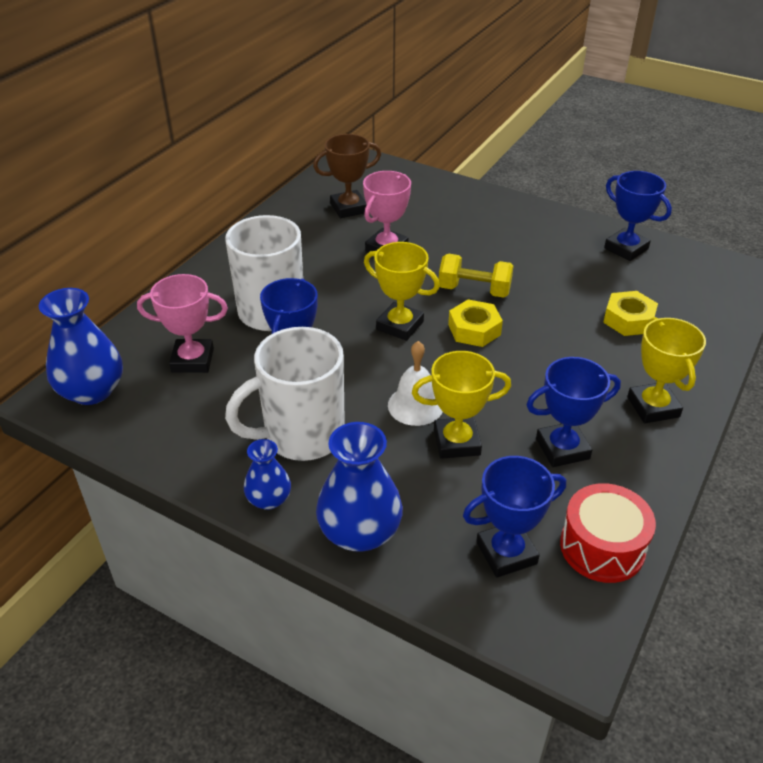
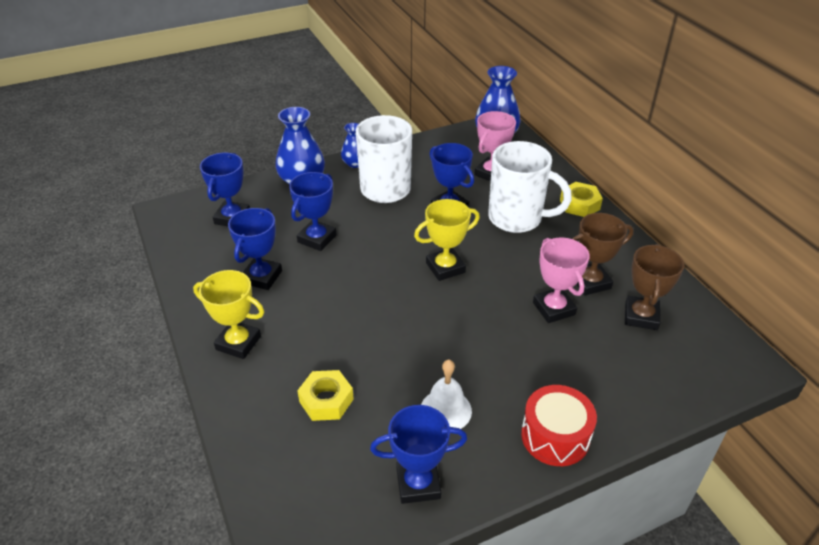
camera: 125 degrees right, 0 degrees up
white bell [388,341,443,426] -> white bell moved to [421,360,472,429]
yellow trophy [412,351,511,459] -> blue trophy [289,172,337,251]
yellow dumbbell [439,254,513,298] -> none
yellow nut [448,300,503,347] -> yellow nut moved to [560,182,603,217]
red drum [560,483,656,583] -> red drum moved to [521,385,597,466]
none -> brown trophy [572,213,634,295]

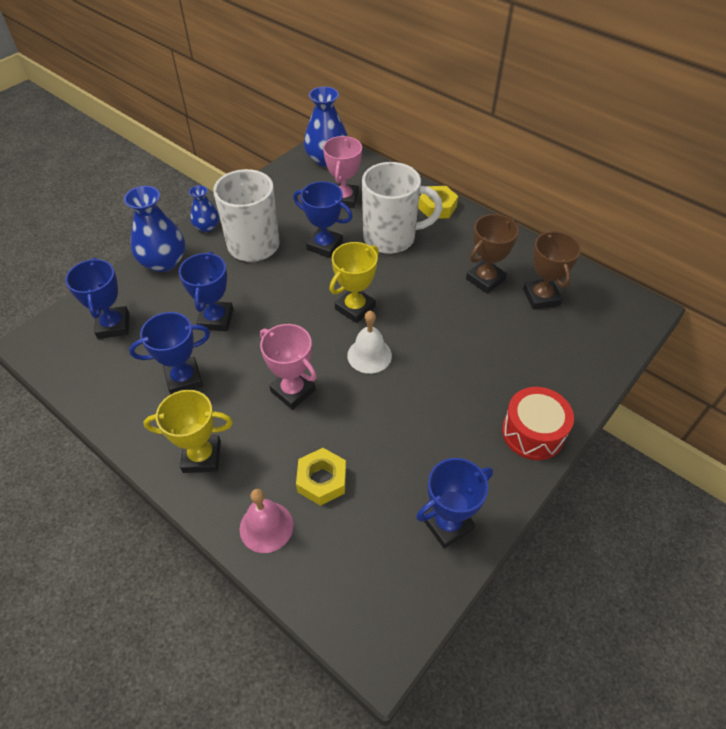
camera: 25 degrees left, 10 degrees up
blue trophy [228,208,282,290] -> blue trophy turned 75 degrees clockwise [129,312,210,394]
white bell [421,360,472,429] -> white bell moved to [347,311,392,374]
pink trophy [533,238,590,323] -> pink trophy moved to [260,324,317,410]
none -> pink bell [239,489,293,553]

